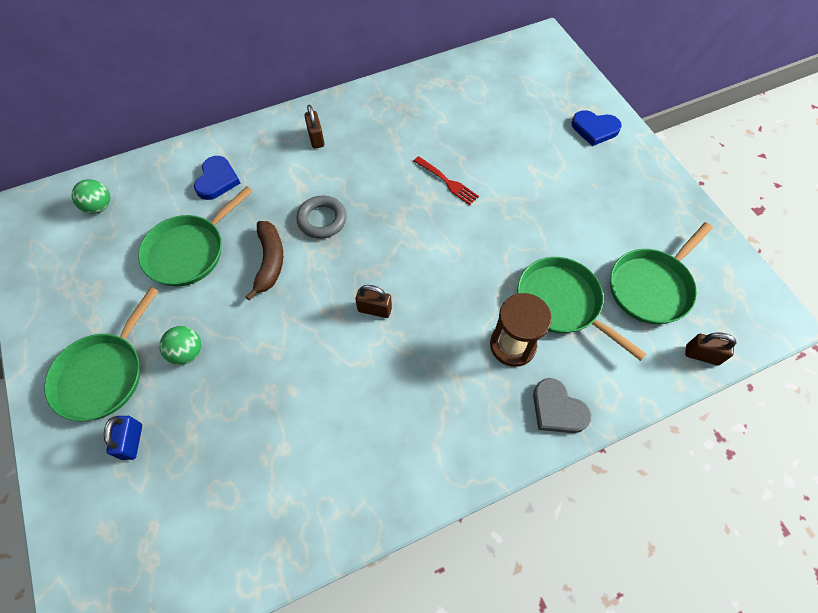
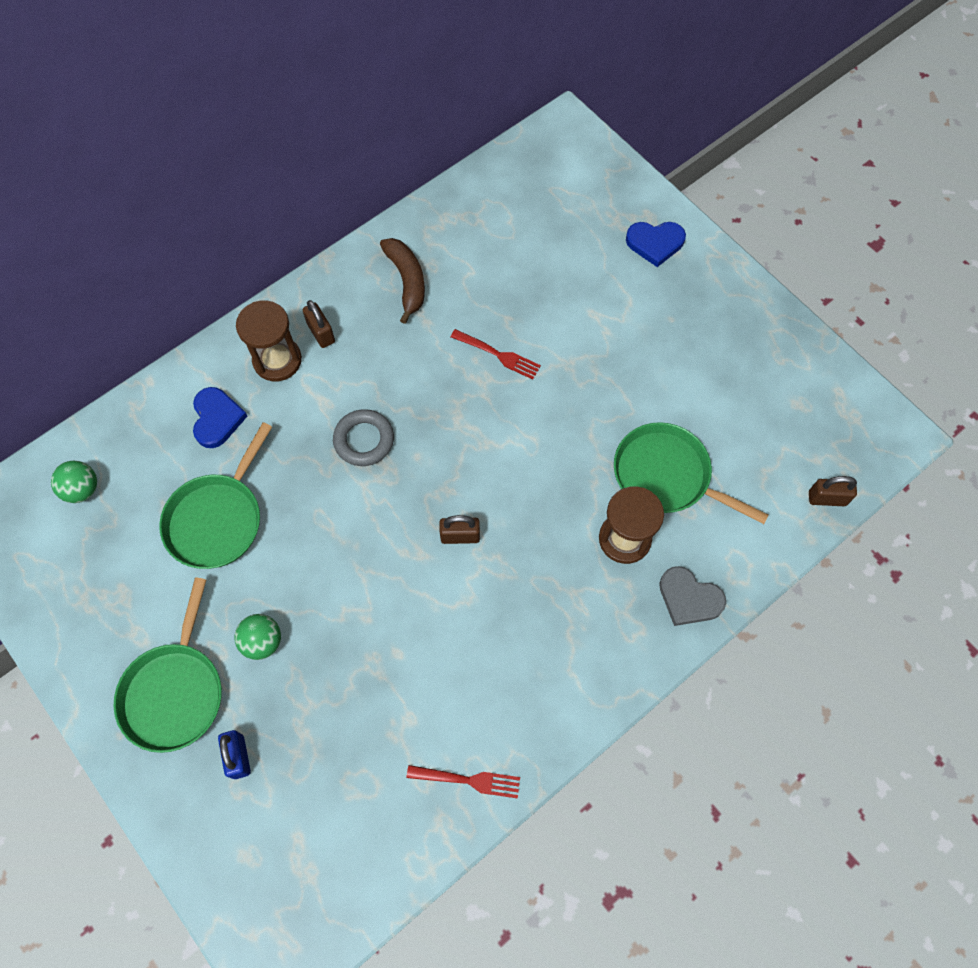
camera: 15 degrees left, 5 degrees up
brown banana [245,221,283,301] -> brown banana moved to [380,238,425,324]
green pan [610,222,713,324] -> none
none -> brown hourglass [236,300,302,381]
none -> red fork [407,765,520,798]

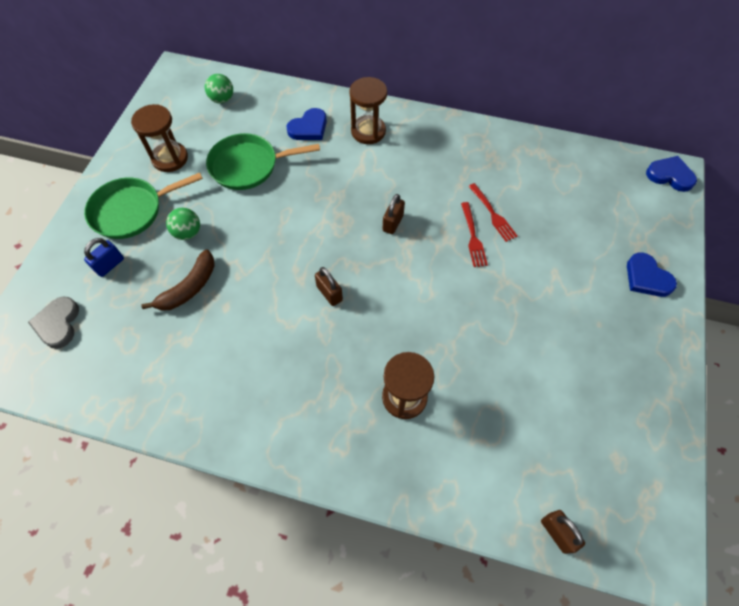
camera: 55 degrees right, 5 degrees down
brown padlock [303,300,335,348] -> brown padlock moved to [383,194,405,234]
grey ring [333,409,394,466] -> none
brown banana [380,238,425,324] -> brown banana moved to [141,249,215,311]
red fork [407,765,520,798] -> red fork moved to [468,183,518,242]
green pan [614,422,769,524] -> none
grey heart [659,566,726,626] -> grey heart moved to [28,296,79,349]
none -> brown hourglass [131,104,188,172]
none -> blue heart [646,156,697,192]

